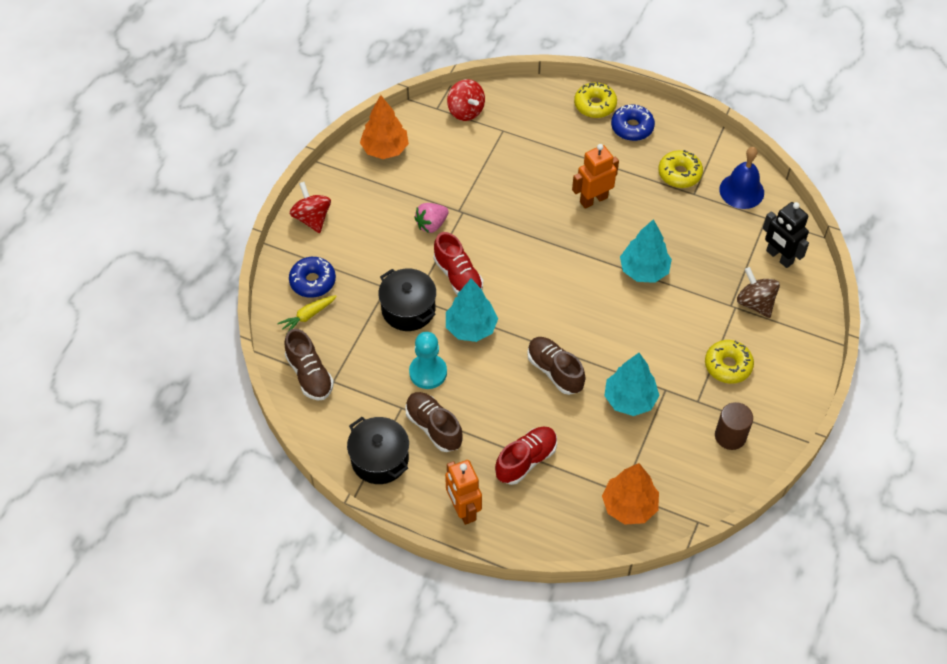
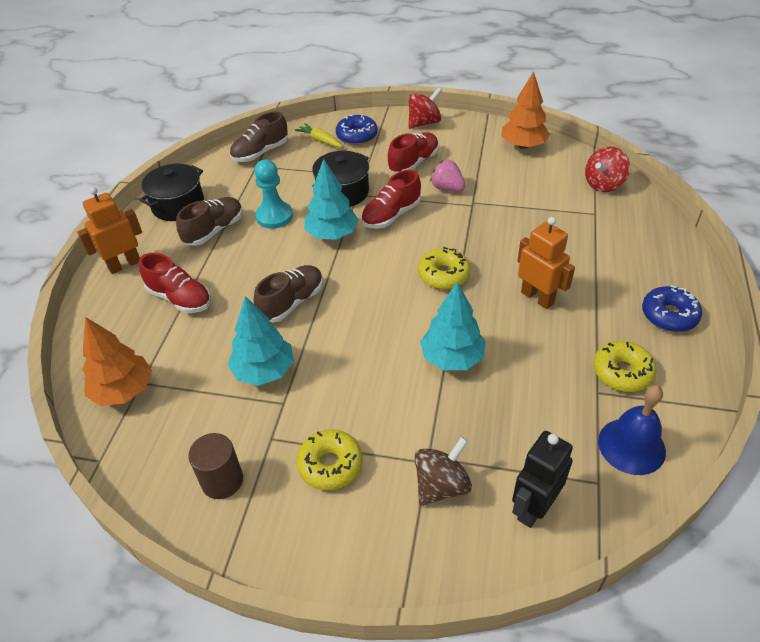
camera: 80 degrees right, 10 degrees down
yellow donut [574,82,617,118] -> yellow donut moved to [418,247,471,289]
none -> red shoe [388,132,439,173]

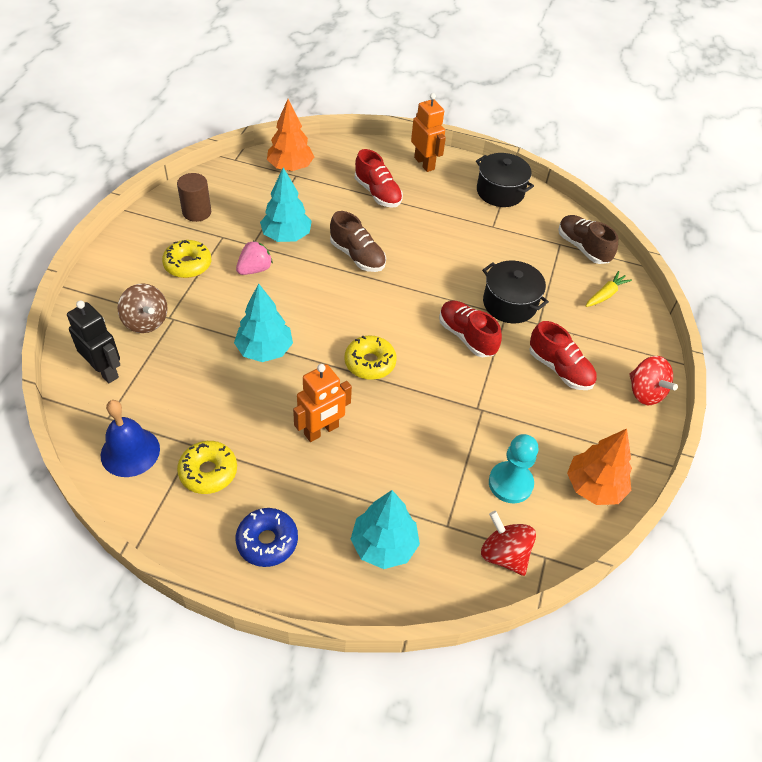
camera: 90 degrees right, 5 degrees up
red shoe [139,253,211,313] -> red shoe turned 75 degrees counterclockwise [355,149,403,208]
brown shoe [176,197,243,246] -> none
turquoise pawn [254,159,293,229] -> turquoise pawn moved to [489,434,539,503]
turquoise tree [305,159,359,240] -> turquoise tree moved to [351,490,420,569]
blue donut [336,114,378,145] -> none
pink strawberry [430,160,465,192] -> pink strawberry moved to [236,240,273,275]

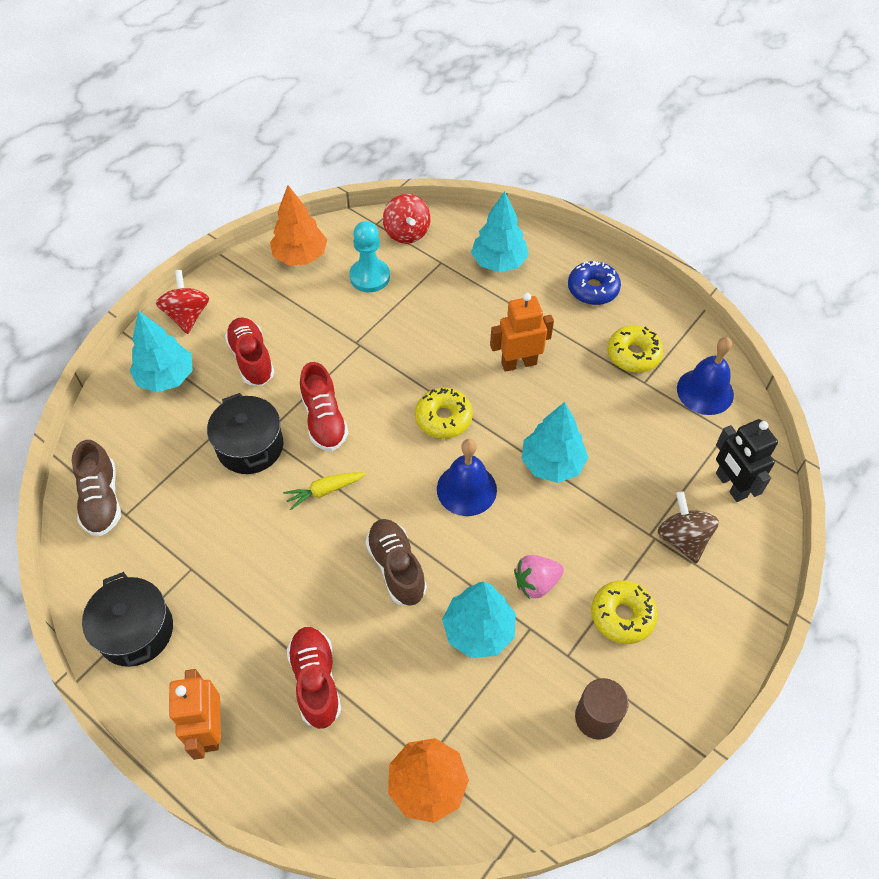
camera: 155 degrees left, 5 degrees up
yellow carrot [586,271,632,307] -> yellow carrot moved to [283,472,366,510]
none -> turquoise tree [130,311,192,393]
none -> blue bell [437,439,497,516]

